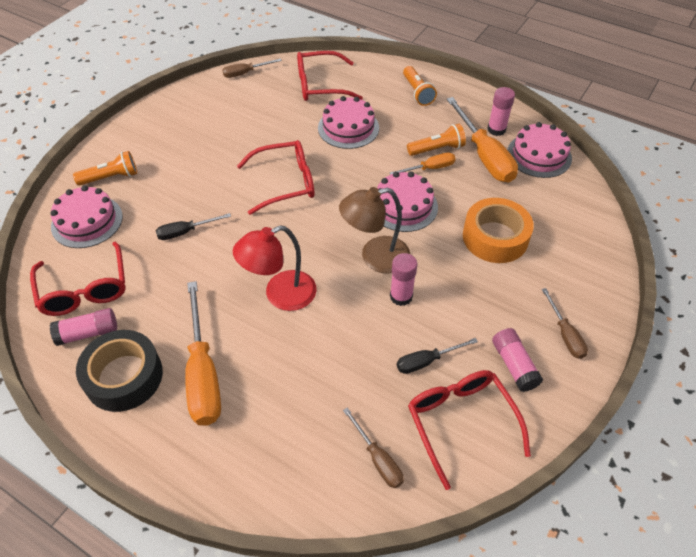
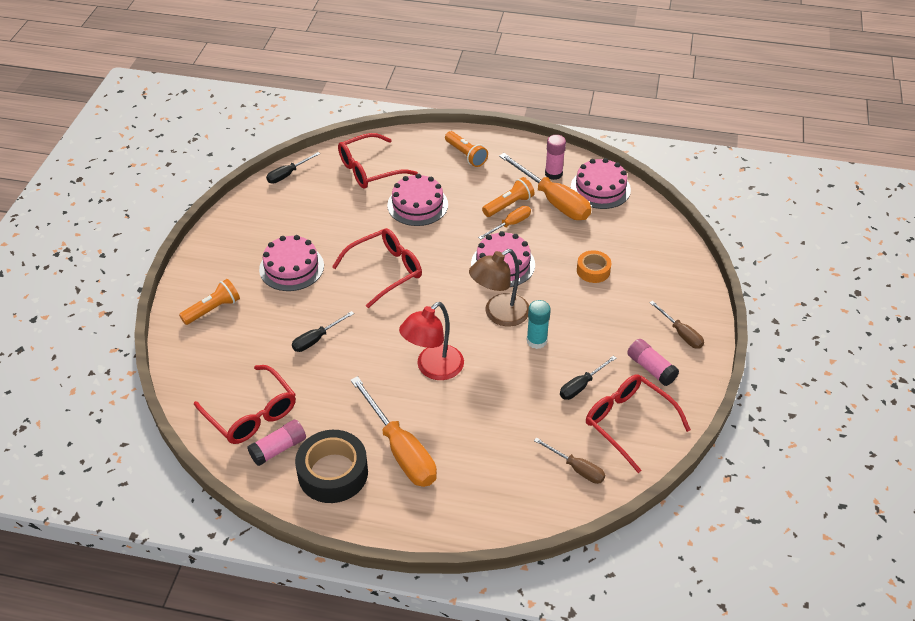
camera: 20 degrees left, 5 degrees down
pink cake [50,185,123,248] -> pink cake moved to [259,235,324,291]
brown screwdriver [222,59,282,78] -> black screwdriver [266,152,320,184]
pink glue stick [390,253,417,306] -> turquoise glue stick [527,300,551,349]
orange tape [463,198,534,263] -> orange tape [577,250,612,283], size x0.56

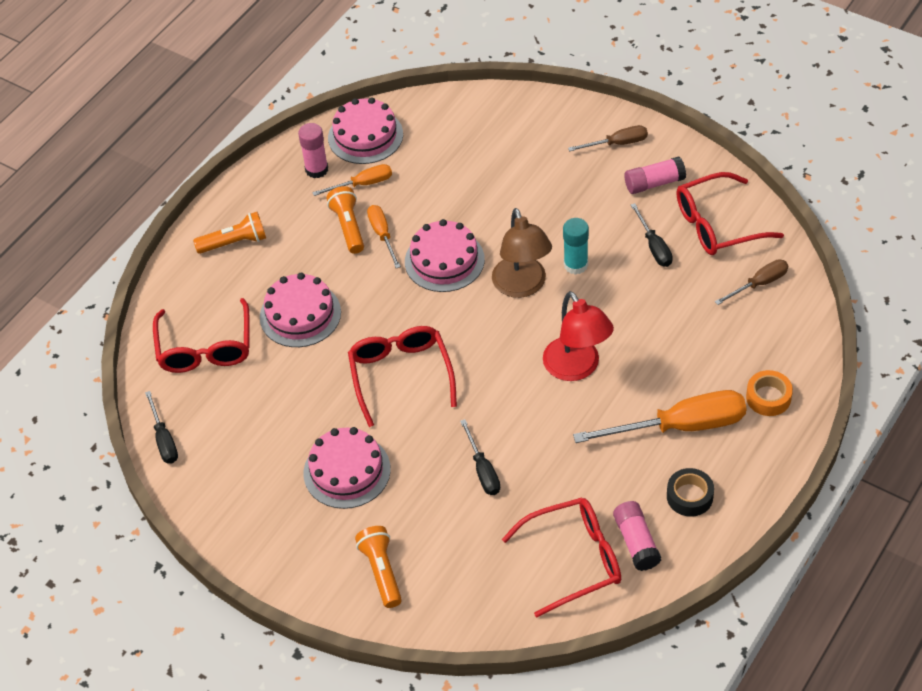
camera: 65 degrees left, 5 degrees up
black tape [295,430,368,503] -> black tape [667,468,714,517], size x0.56
orange screwdriver [499,153,591,220] -> orange screwdriver [312,164,392,196], size x0.53
orange tape [577,250,612,283] -> orange tape moved to [746,370,793,416]

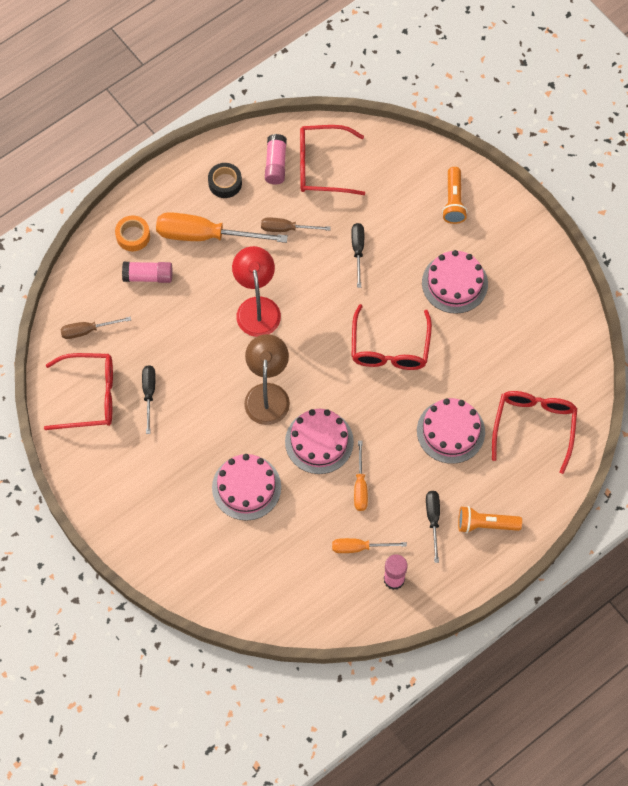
camera: 165 degrees left, 15 degrees up
black screwdriver [145,391,178,464] -> black screwdriver moved to [426,491,440,563]
orange flashlight [326,186,364,254] -> none
pink cake [328,97,403,164] -> pink cake moved to [212,454,281,521]
turquoise glue stick [563,218,589,275] -> none
brown screwdriver [568,125,648,151] -> brown screwdriver moved to [261,217,331,232]
pink glue stick [625,156,686,194] -> pink glue stick moved to [122,262,172,283]

